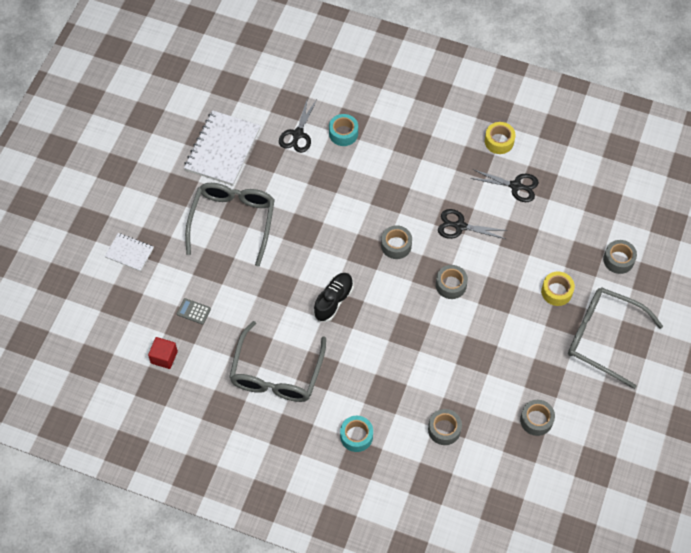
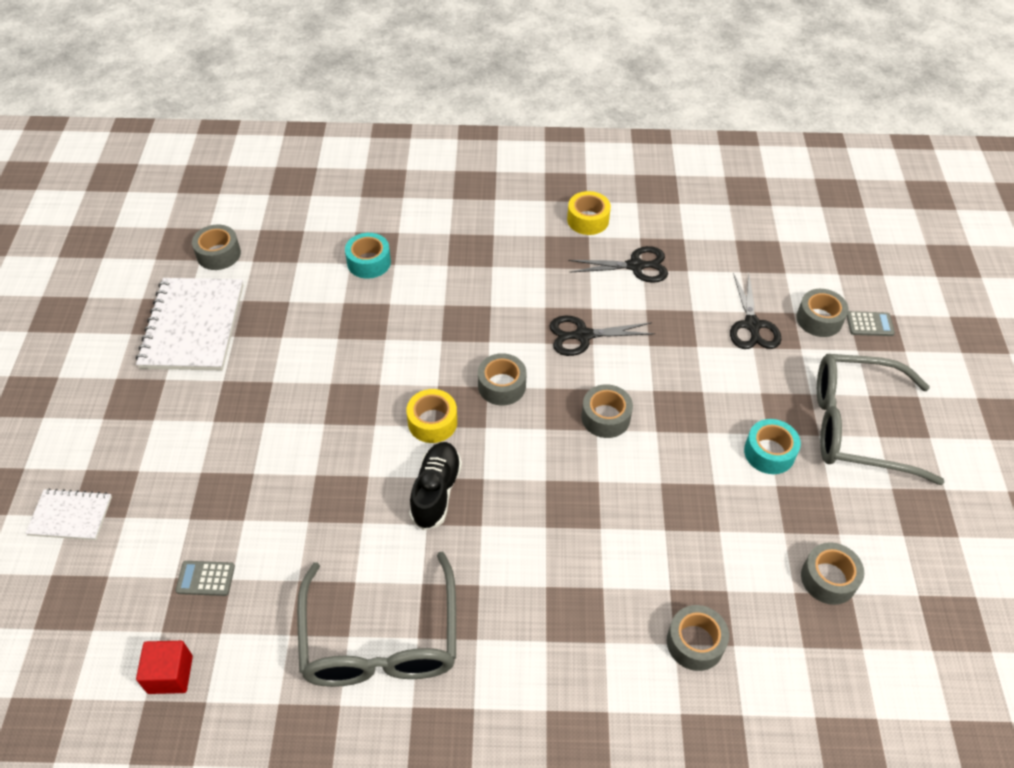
camera: 20 degrees left, 10 degrees down
grey glasses [185,183,275,267] -> none
black scissors [279,97,317,153] -> black scissors moved to [730,272,782,349]
turquoise tape [340,416,373,452] -> turquoise tape moved to [744,419,801,474]
yellow tape [541,272,575,306] -> yellow tape moved to [406,389,457,443]
none -> grey tape [192,225,241,270]
none -> grey calculator [847,311,895,336]

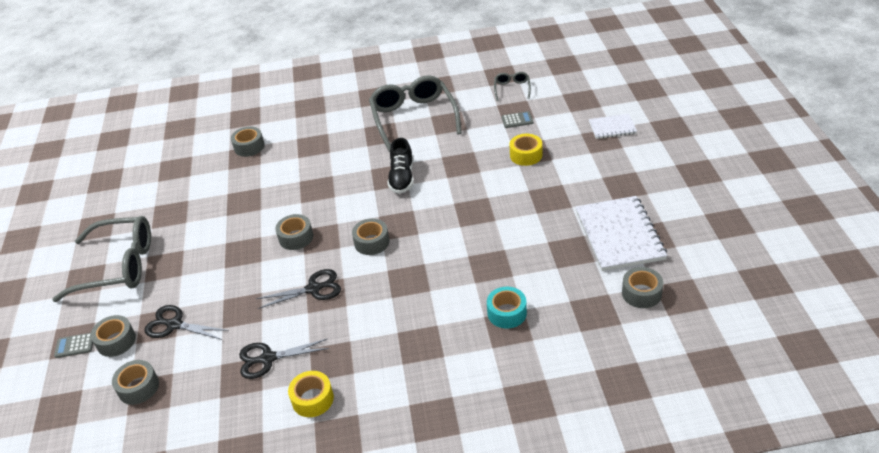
camera: 175 degrees right, 10 degrees down
red cube [136,641,193,694] -> grey glasses [494,72,531,101]
yellow tape [406,389,457,443] -> yellow tape moved to [510,134,542,166]
black scissors [730,272,782,349] -> black scissors turned 60 degrees counterclockwise [144,305,229,340]
turquoise tape [744,419,801,474] -> none
grey tape [801,542,864,605] -> grey tape moved to [112,360,159,405]

